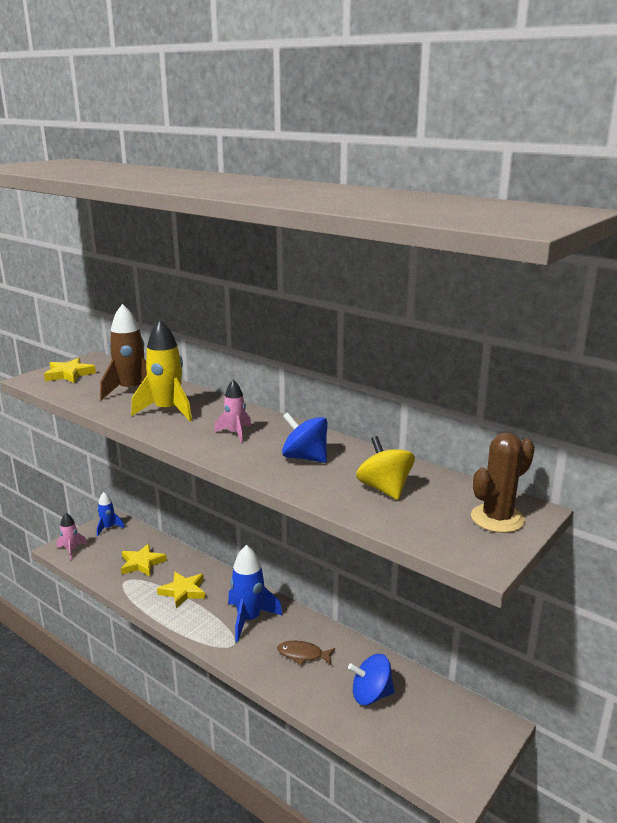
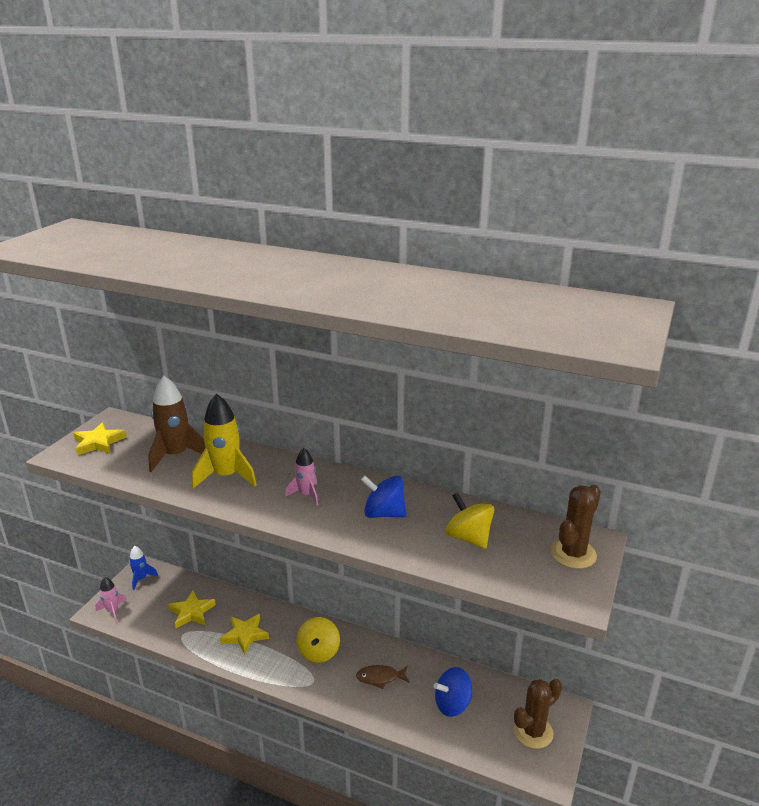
camera: 15 degrees left, 5 degrees up
blue rocket [228,545,283,642] -> yellow spinning top [297,617,340,663]
none -> brown cactus [514,679,562,749]

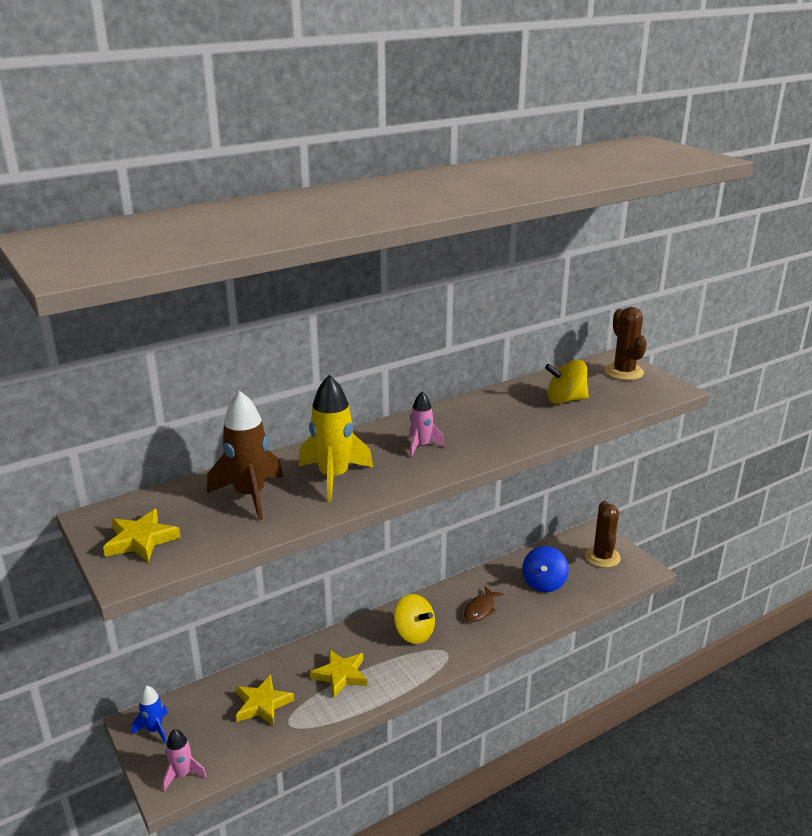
camera: 55 degrees left, 0 degrees up
blue spinning top [361,475,406,518] -> none

